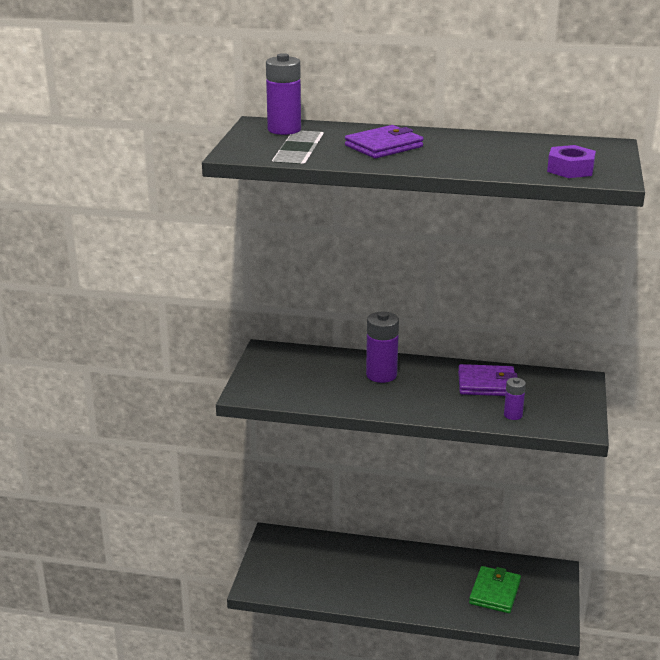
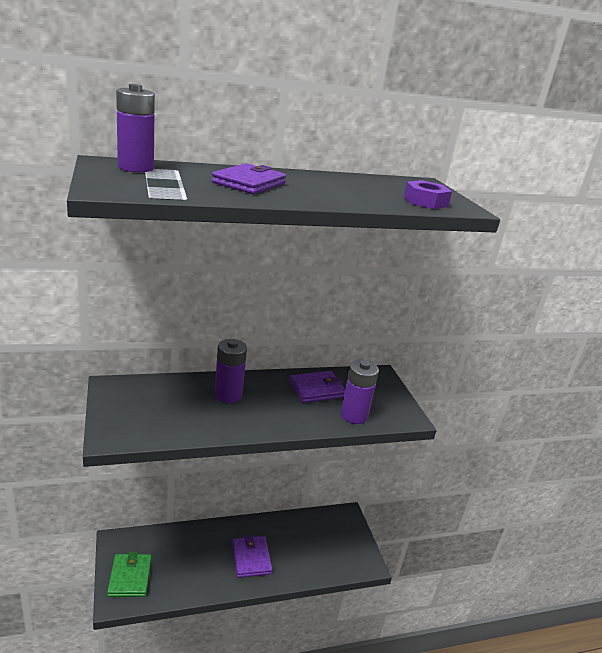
camera: 30 degrees left, 0 degrees up
green wallet [469,566,521,613] -> green wallet moved to [107,552,152,597]
purple battery [504,378,526,420] -> purple battery [341,360,379,424], size x1.76
none -> purple wallet [232,535,272,578]

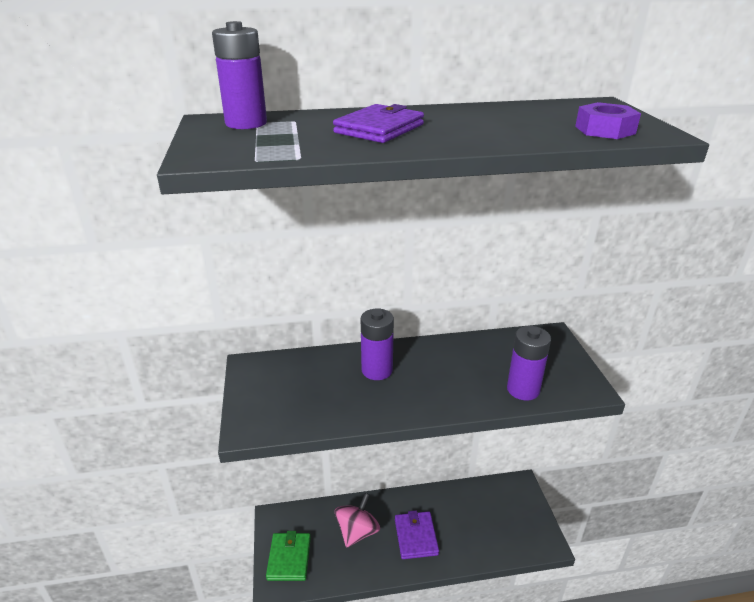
camera: 10 degrees right, 5 degrees up
purple wallet [289,371,345,403] -> none
none -> pink spinning top [335,493,380,548]

